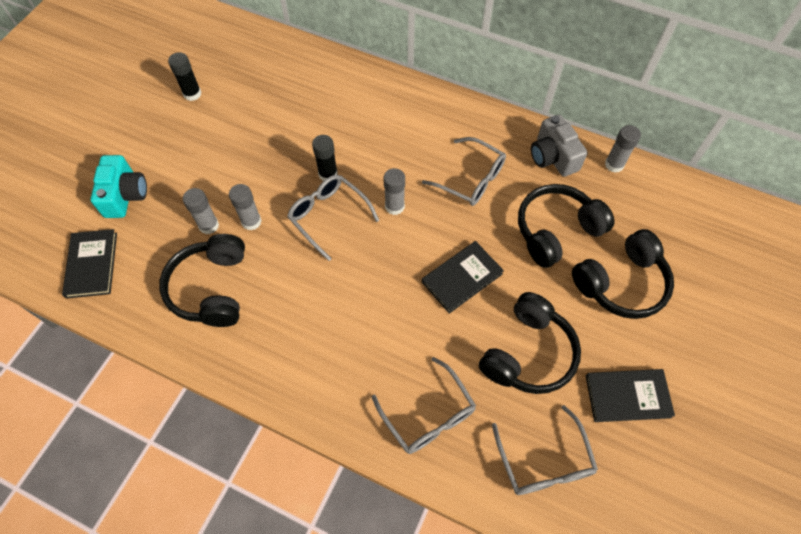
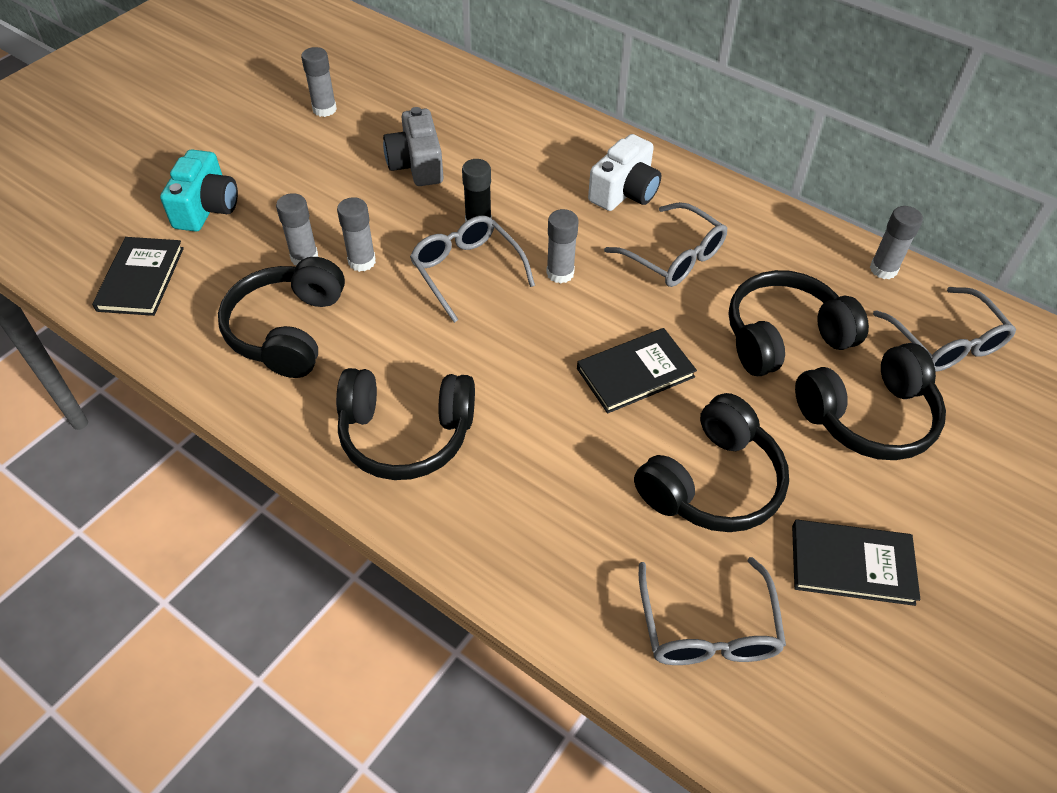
camera: 10 degrees right, 10 degrees down
black glue stick [168,52,201,101] -> grey glue stick [301,47,337,117]
grey glasses [372,357,476,454] -> grey glasses moved to [873,287,1016,372]
grey camera [531,115,588,177] -> grey camera moved to [383,107,444,186]
none -> black headphones [336,368,475,480]
none -> white camera [588,134,661,211]

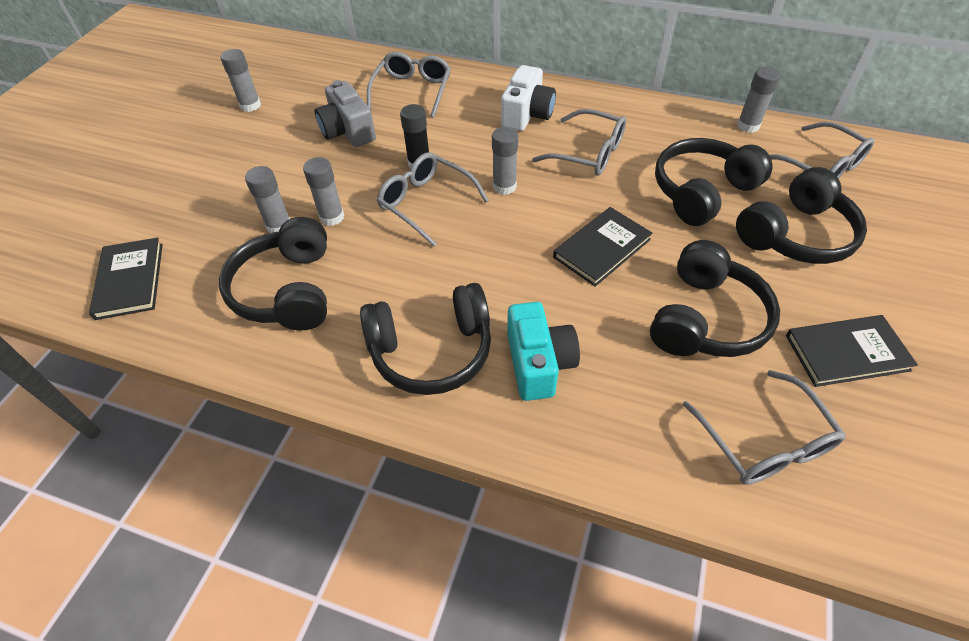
camera: 15 degrees left, 0 degrees up
turquoise camera [160,149,238,232] -> turquoise camera moved to [507,302,580,401]
none -> grey glasses [367,52,451,118]

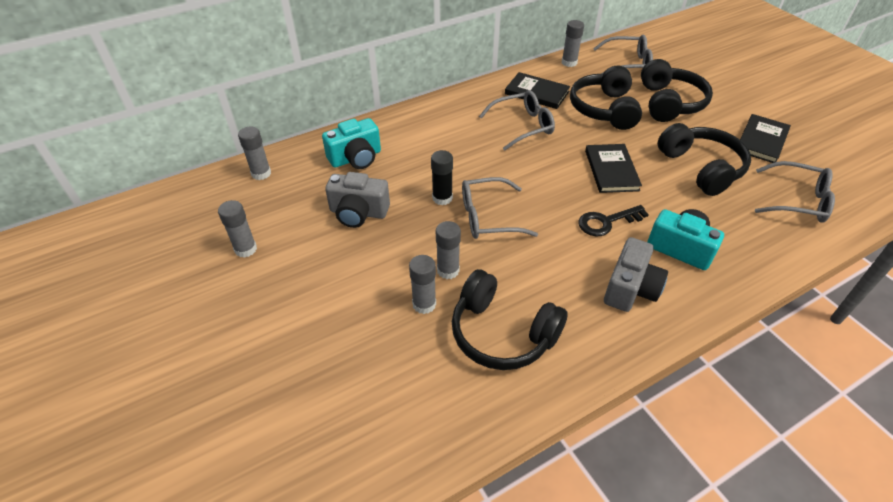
camera: 50 degrees left, 5 degrees down
black book [89,237,163,320] -> black book moved to [505,72,570,109]
black headphones [360,283,491,395] -> grey camera [604,237,668,312]
grey glasses [367,52,451,118] -> turquoise camera [322,118,381,169]
grey glue stick [492,127,518,195] -> grey glue stick moved to [238,127,271,180]
white camera [501,65,556,131] -> none
none -> black key [578,205,649,236]

